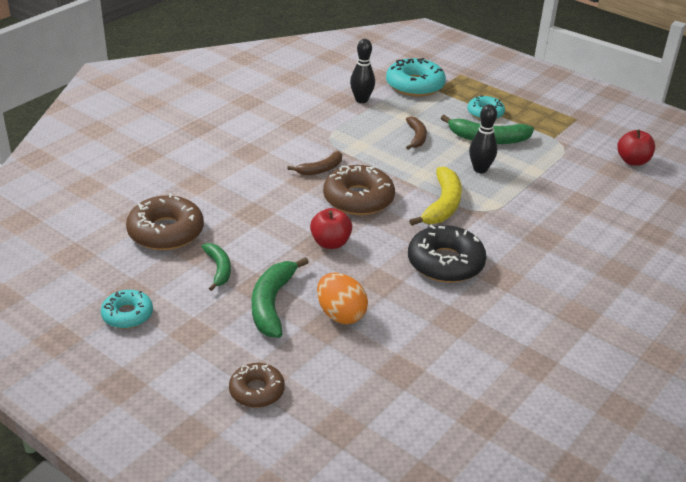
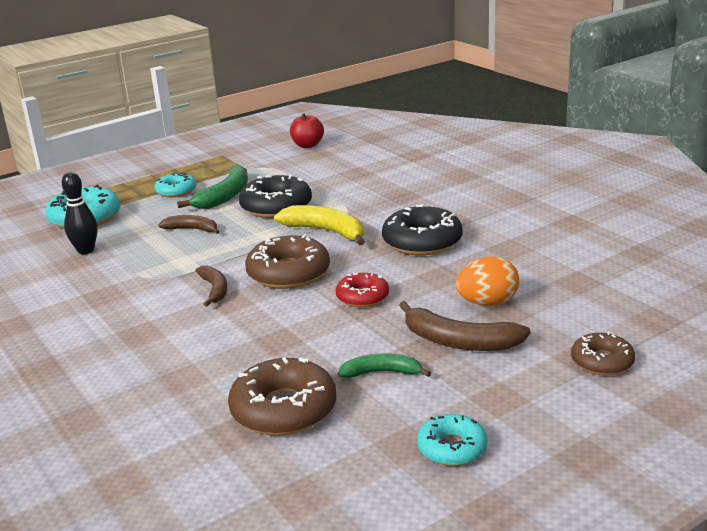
camera: 70 degrees left, 10 degrees down
green banana [252,257,309,338] -> brown banana [399,301,531,351]
red apple [310,208,352,249] -> red donut [336,273,389,307]
black bowling pin [469,104,497,173] -> black donut [239,175,312,218]

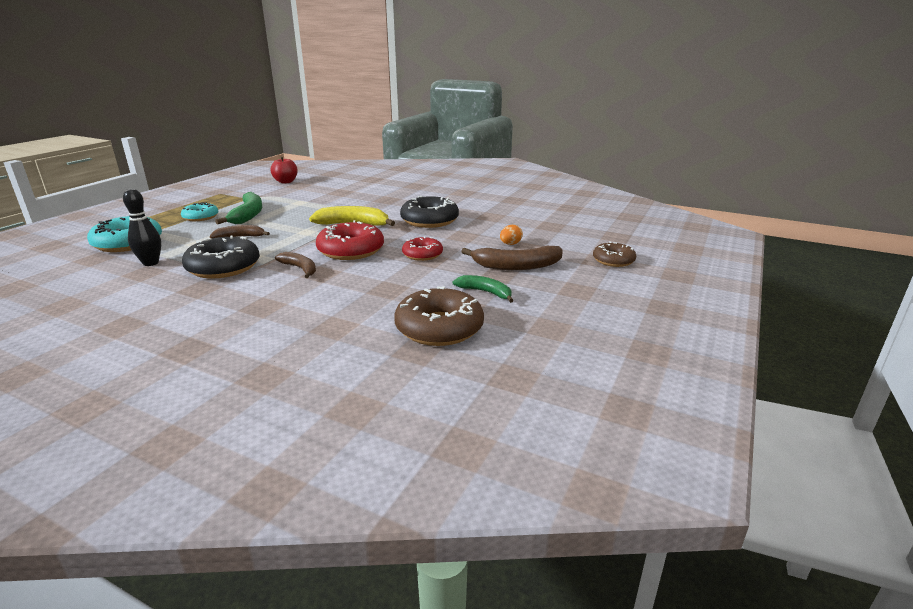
camera: 30 degrees left, 0 degrees up
black donut [239,175,312,218] -> black donut moved to [182,235,260,278]
brown donut [245,234,330,289] -> red donut [316,220,384,260]
green banana [338,353,431,378] -> green banana turned 60 degrees clockwise [452,275,514,303]
turquoise donut [417,414,487,466] -> none
orange egg [456,256,519,306] -> orange egg [500,225,523,245], size x0.57

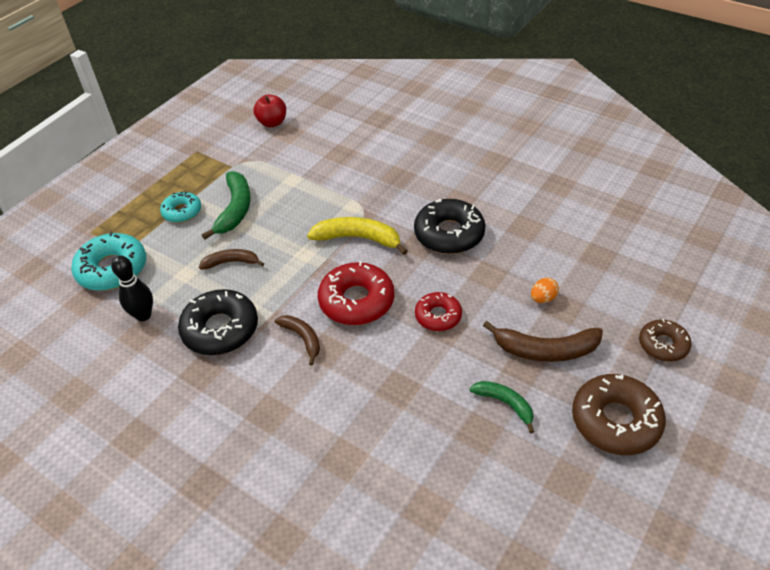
camera: 10 degrees right, 20 degrees up
brown donut [394,286,484,346] -> brown donut moved to [572,374,666,455]

